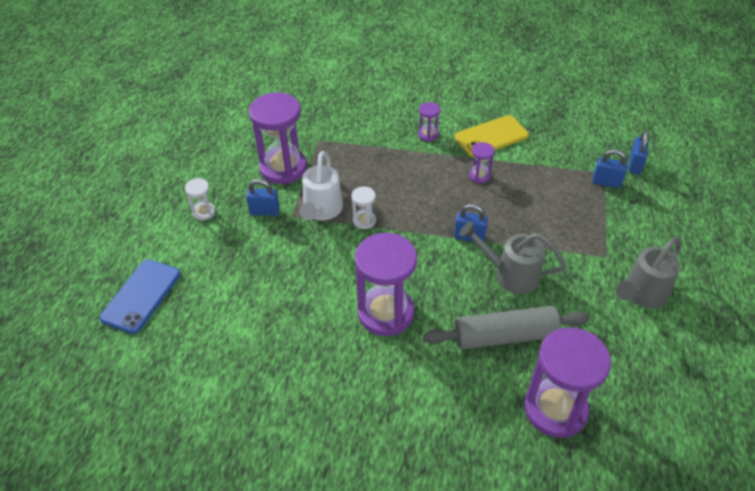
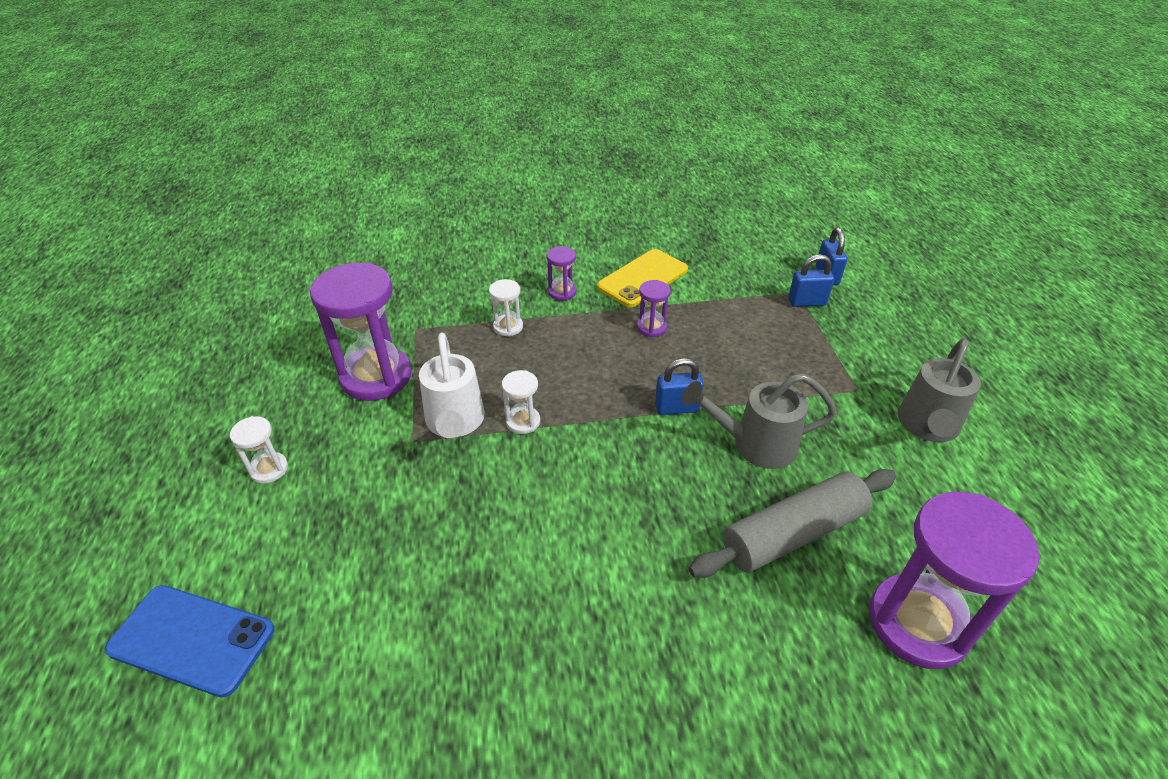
camera: 20 degrees left, 5 degrees down
blue phone [99,259,180,334] -> blue phone turned 75 degrees counterclockwise [105,585,275,698]
blue padlock [246,179,280,216] -> none
purple hourglass [355,233,417,336] -> none
none -> white hourglass [489,279,523,337]

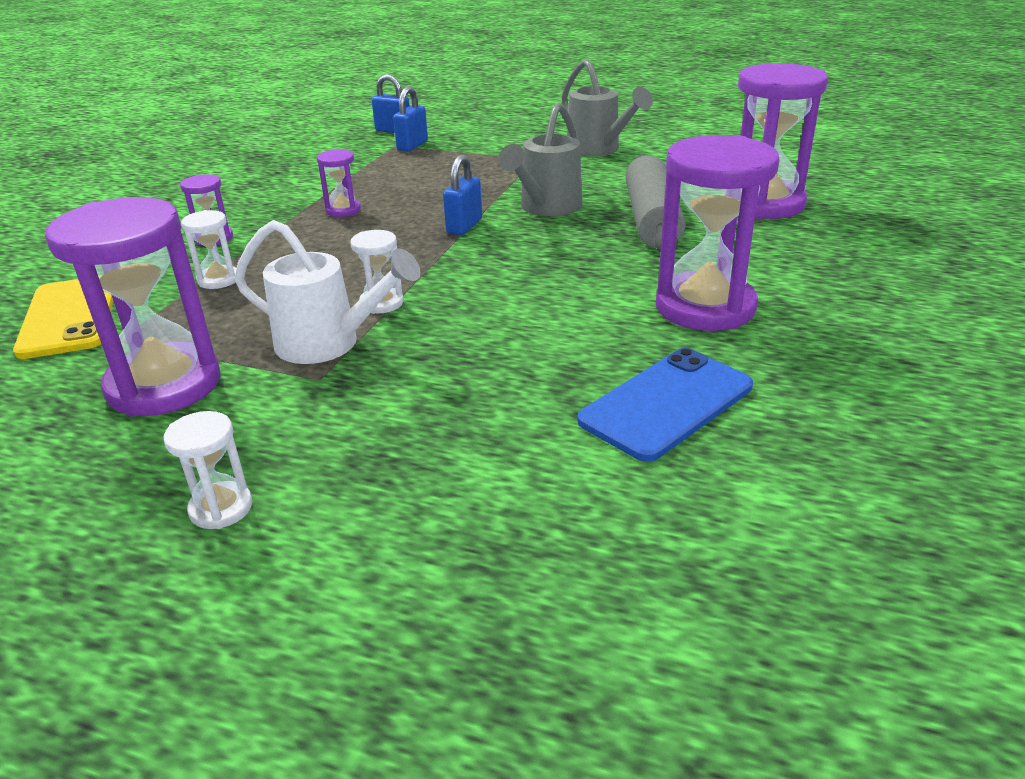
camera: 60 degrees left, 10 degrees down
blue phone [105,585,275,698] -> blue phone moved to [577,348,753,462]
yellow phone [597,249,688,307] -> yellow phone moved to [13,279,113,359]
none -> purple hourglass [656,135,780,331]

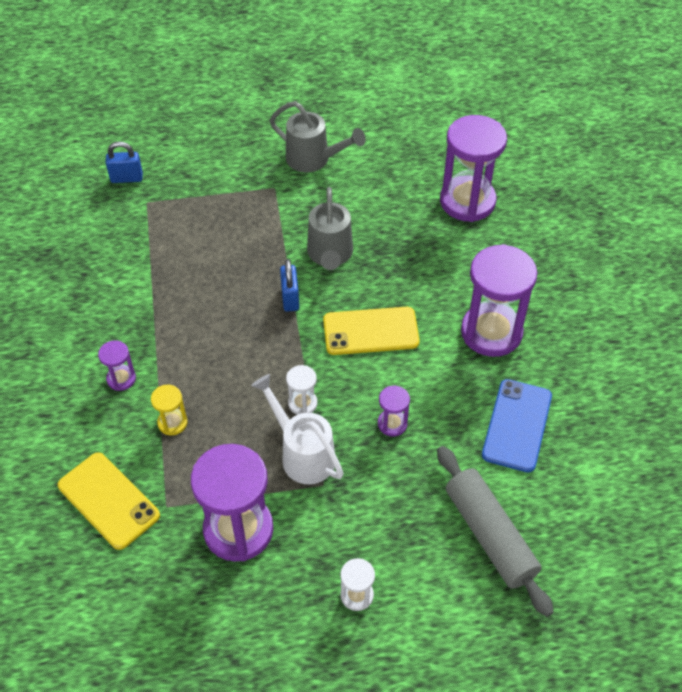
camera: 30 degrees left, 20 degrees up
white hourglass [181,210,236,289] -> yellow hourglass [151,385,188,435]
white watering can [235,220,420,364] -> white watering can turned 120 degrees counterclockwise [251,374,344,485]
purple hourglass [317,149,361,217] -> purple hourglass moved to [378,386,410,436]
blue padlock [393,86,428,152] -> none
grey rolling pin [626,154,686,253] -> grey rolling pin moved to [437,446,554,617]
none -> yellow phone [323,307,420,355]

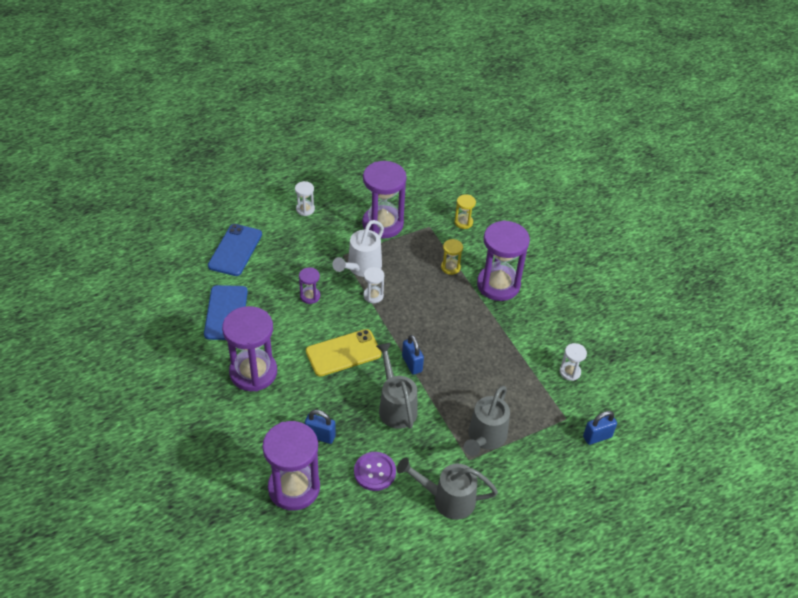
camera: 160 degrees right, 5 degrees down
yellow phone [58,452,160,550] -> yellow hourglass [454,194,476,229]
purple hourglass [98,340,136,391] -> purple hourglass [477,220,530,301], size x2.19
white watering can [251,374,344,485] -> white watering can turned 90 degrees clockwise [332,220,384,277]
grey rolling pin [437,446,554,617] -> blue phone [208,224,262,276]
none -> blue padlock [305,410,336,444]
none -> purple button [354,452,396,491]
none -> grey watering can [464,386,510,456]
none -> white hourglass [560,343,587,381]

